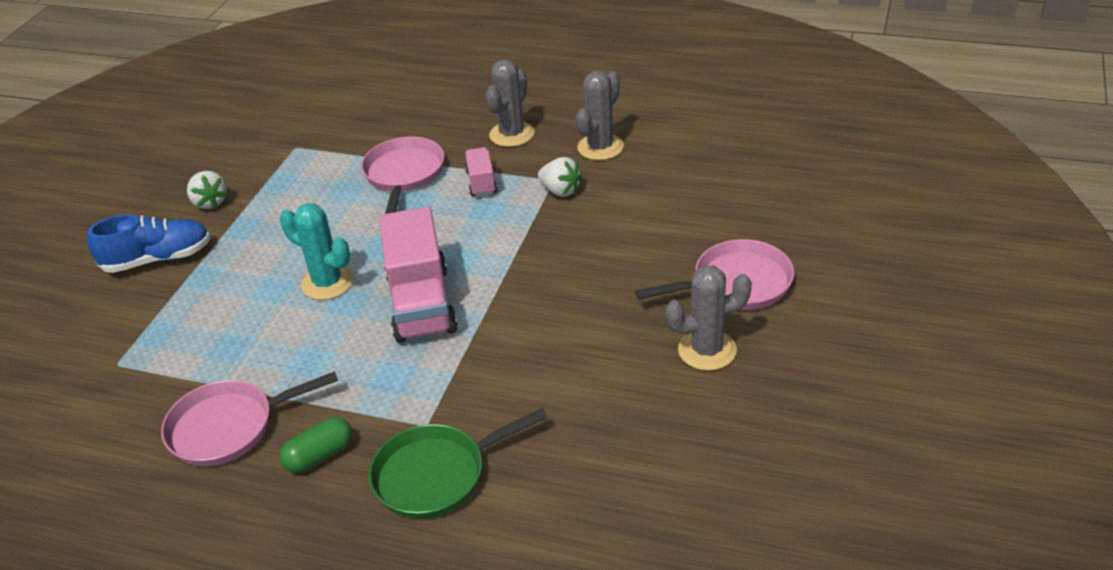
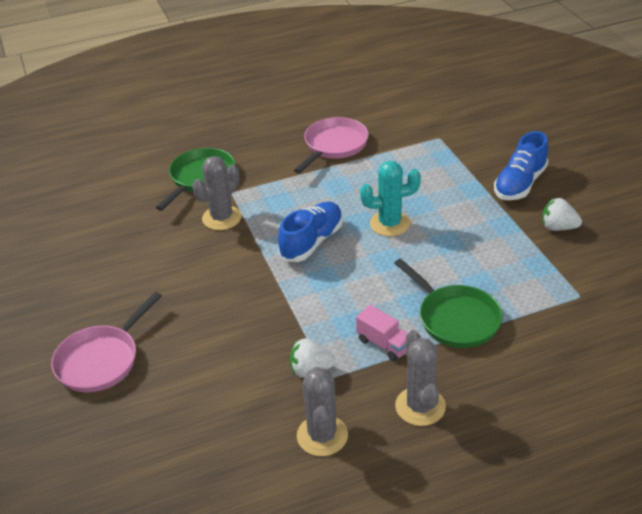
camera: 140 degrees right, 0 degrees up
green capsule [280,417,352,473] -> none
pink pan [361,137,444,214] -> green pan [394,259,503,348]
pink truck [379,207,458,343] -> blue shoe [278,202,343,262]
grey cactus [665,265,752,371] -> grey cactus moved to [192,156,242,230]

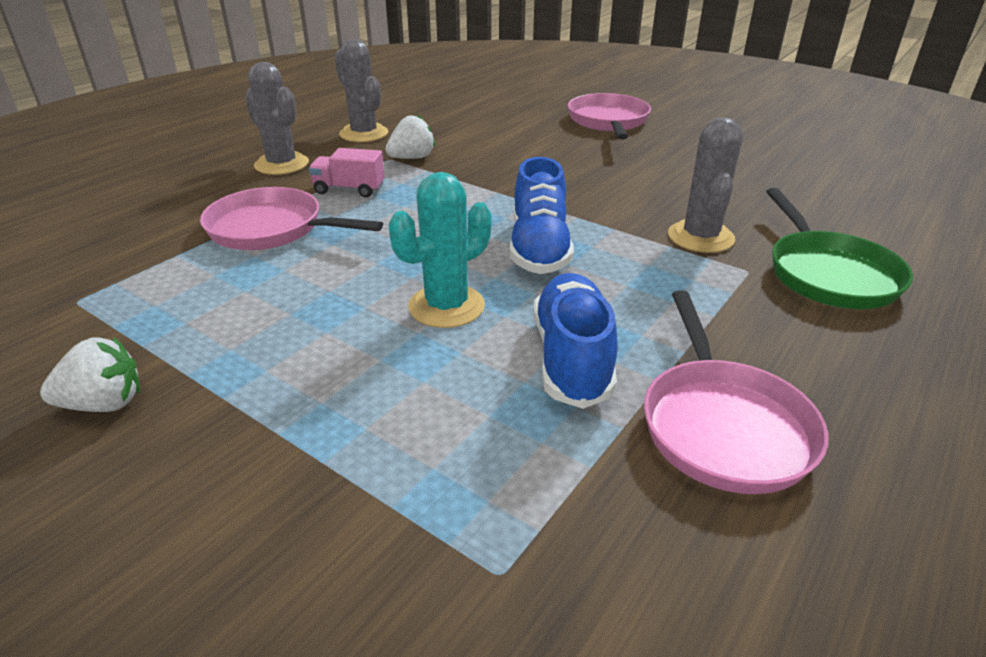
camera: 145 degrees right, 5 degrees down
green pan [394,259,503,348] -> pink pan [200,187,383,250]
blue shoe [494,131,548,200] -> blue shoe moved to [534,273,618,409]

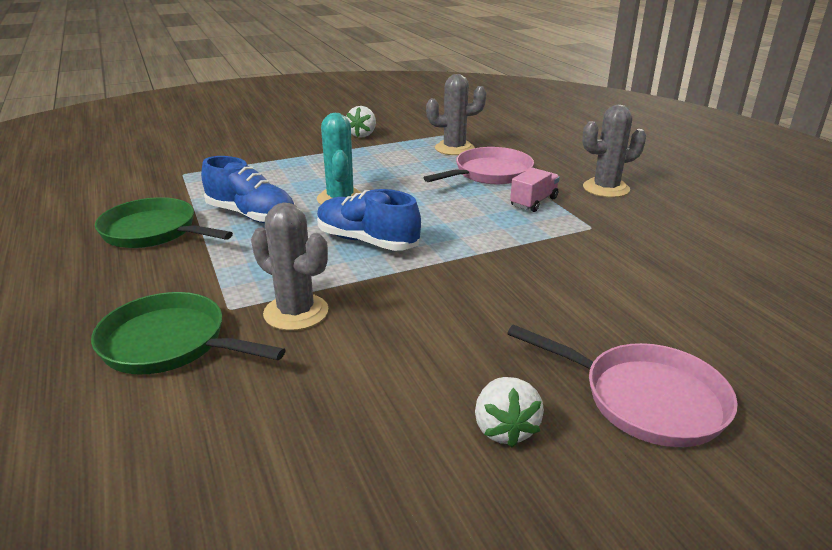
camera: 120 degrees right, 5 degrees down
grey cactus [335,39,388,142] -> grey cactus moved to [426,74,486,155]
white strawberry [385,114,435,159] -> white strawberry moved to [475,377,544,447]
pink pan [644,290,828,494] -> green pan [95,197,233,248]

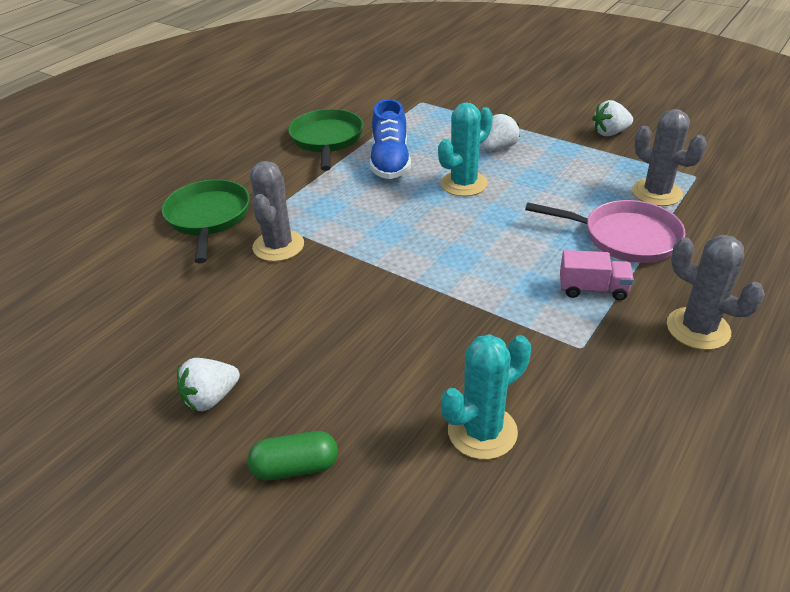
camera: 60 degrees right, 10 degrees up
blue shoe [317,189,421,251] -> none
pink pan [507,324,738,447] -> green capsule [247,431,338,481]
none -> turquoise cactus [441,334,531,459]
none -> white strawberry [483,113,520,151]

